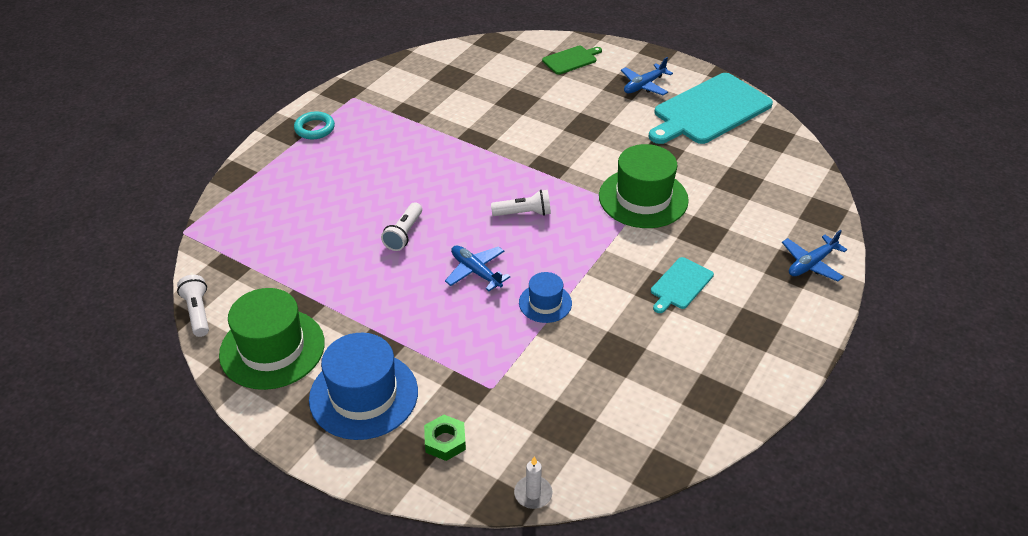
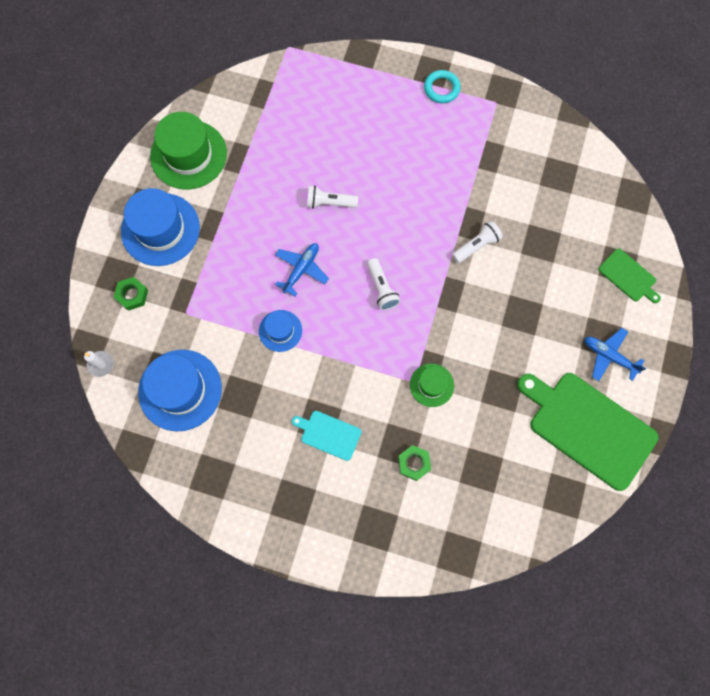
camera: 75 degrees right, 30 degrees up
white flashlight [177,275,209,337] -> white flashlight moved to [452,221,503,263]
green hat [599,144,689,228] -> green hat [410,364,454,407], size x0.53
turquoise cutting board [648,73,773,144] -> green cutting board [517,373,659,491]
blue plane [782,230,847,281] -> none
none -> blue hat [138,350,222,432]
none -> green nut [398,445,431,481]

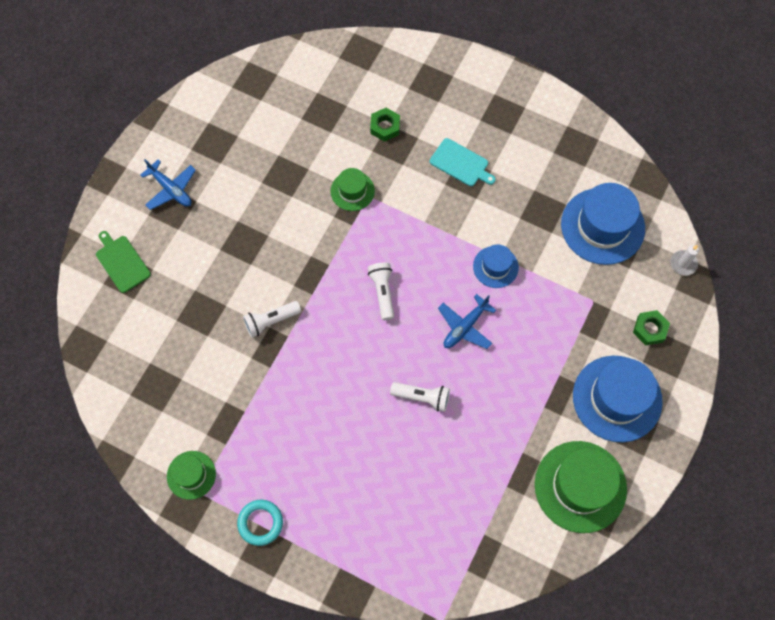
camera: 170 degrees left, 5 degrees down
green cutting board [517,373,659,491] -> none
none -> green hat [167,451,216,500]

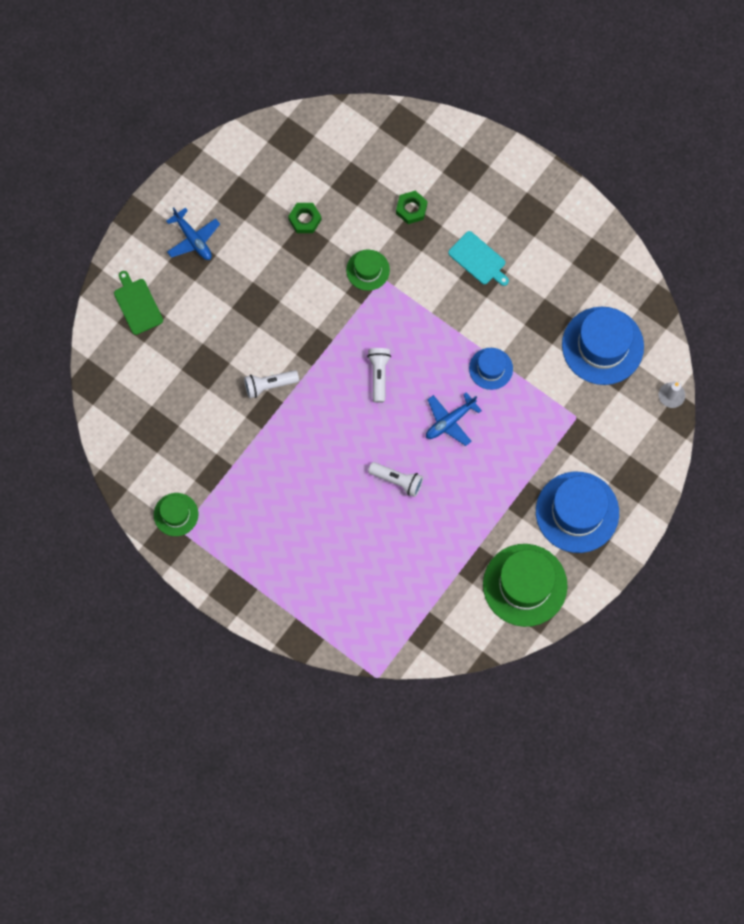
camera: 10 degrees right, 5 degrees up
turquoise ring [237,500,283,546] -> none
green nut [633,310,670,345] -> green nut moved to [288,203,321,233]

